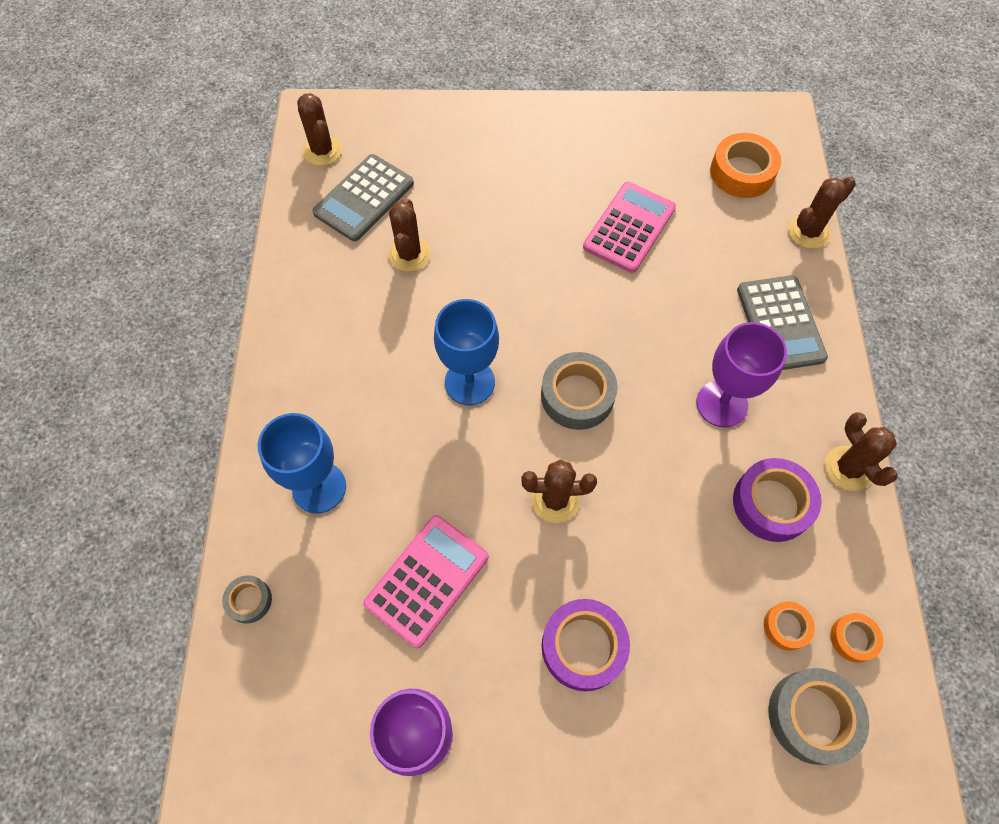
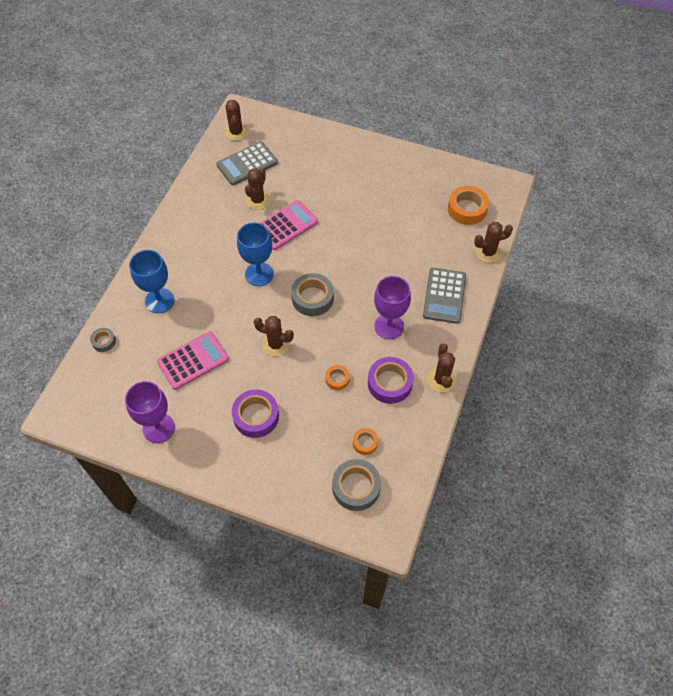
camera: 20 degrees right, 5 degrees down
pink calculator [583,182,676,273] -> pink calculator moved to [260,200,318,250]
orange tape [830,613,883,662] -> orange tape moved to [325,365,350,390]

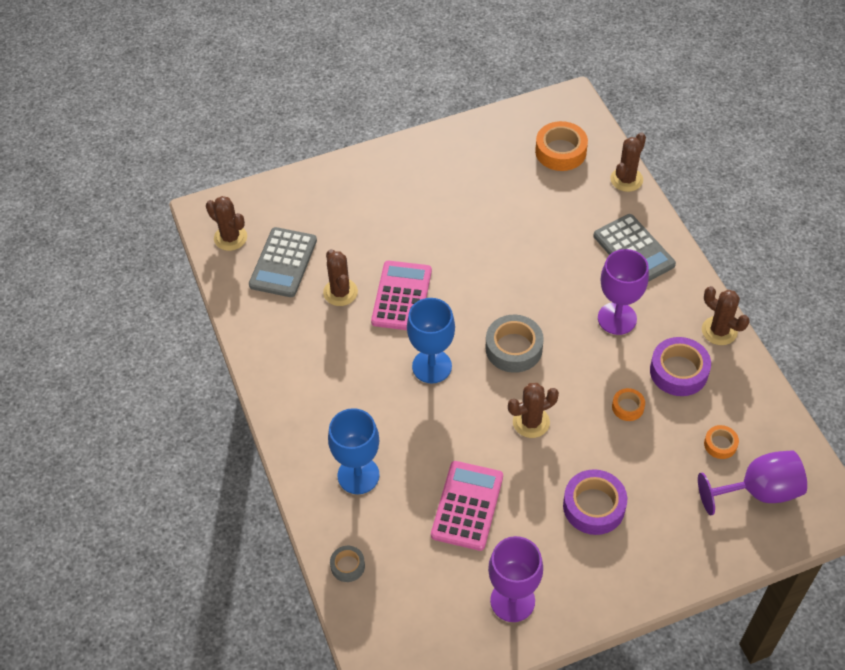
camera: 40 degrees left, 5 degrees down
grey tape [332,459,381,511] -> purple goblet [698,450,807,515]

